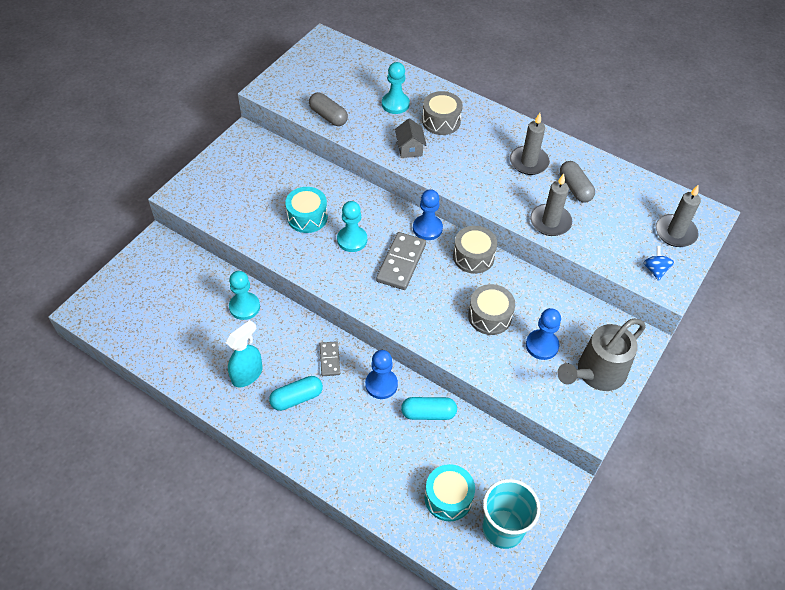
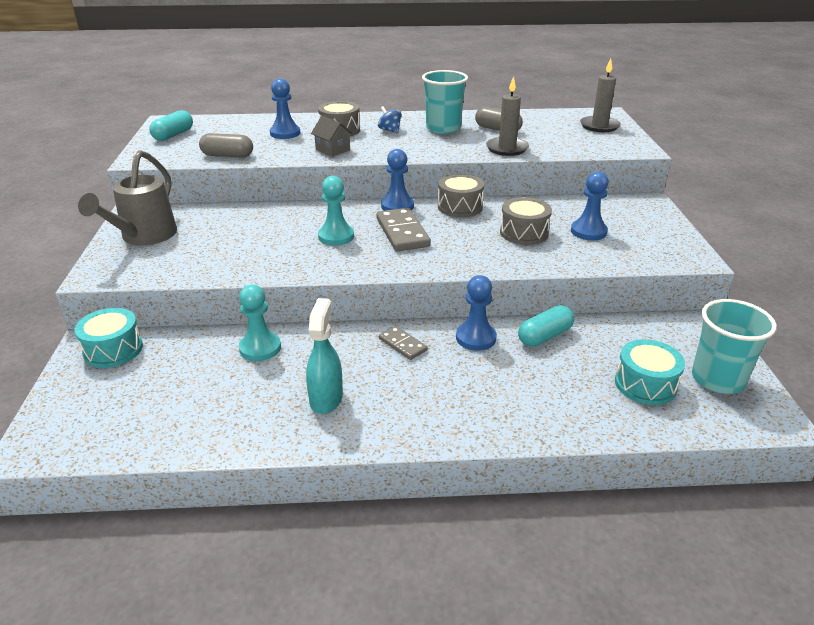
camera: 35 degrees left, 20 degrees down
turquoise capsule [269,376,323,411] -> turquoise capsule moved to [149,110,193,141]
turquoise drum [285,187,328,233] -> turquoise drum moved to [74,308,143,368]
turquoise pawn [382,62,410,114] -> blue pawn [270,78,300,139]
grey candle [510,113,550,175] -> turquoise cup [422,70,468,134]
grey watering can [557,318,645,391] -> grey watering can moved to [78,150,177,245]
blue spinning top [643,246,674,281] -> blue spinning top moved to [378,106,402,133]

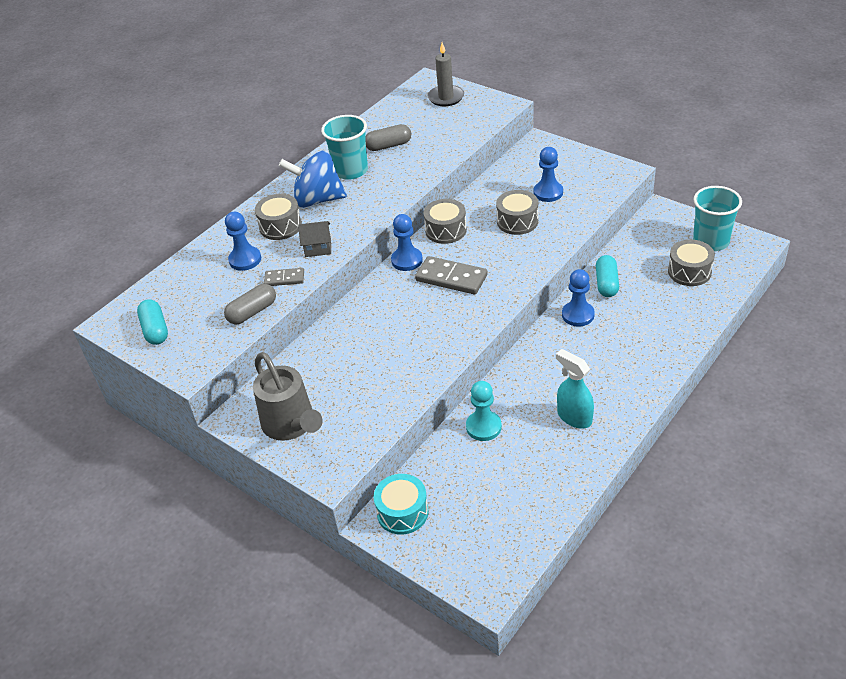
camera: 45 degrees left, 10 degrees up
turquoise pawn [318,176,354,246] -> none
blue spinning top [378,106,402,133] -> blue spinning top [279,150,347,208], size x2.25
grey domino [379,326,427,360] -> grey domino moved to [264,268,304,286]
grey candle [486,76,529,156] -> none
turquoise drum [615,339,685,405] -> grey drum [668,240,715,286]

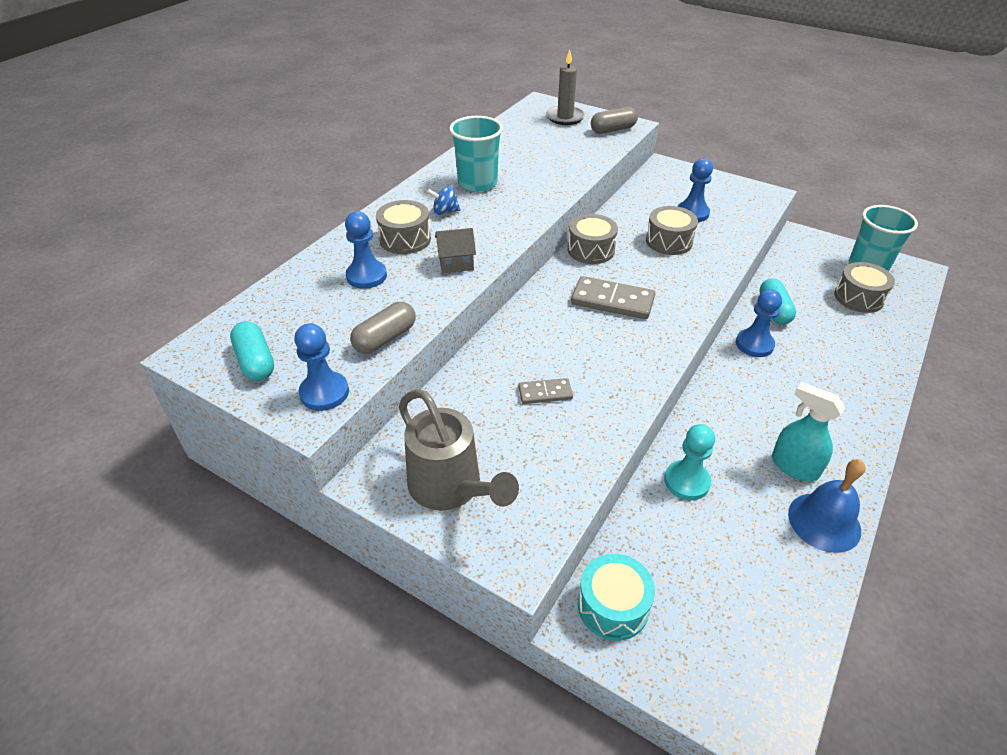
camera: 10 degrees left, 0 degrees up
grey domino [264,268,304,286] -> grey domino moved to [518,378,573,404]
blue spinning top [279,150,347,208] -> blue spinning top [427,186,461,215], size x0.44
grey capsule [365,124,411,151] -> grey capsule moved to [591,107,638,134]
blue pawn [391,214,423,271] -> blue pawn moved to [294,323,349,411]
none -> blue bell [788,459,865,553]

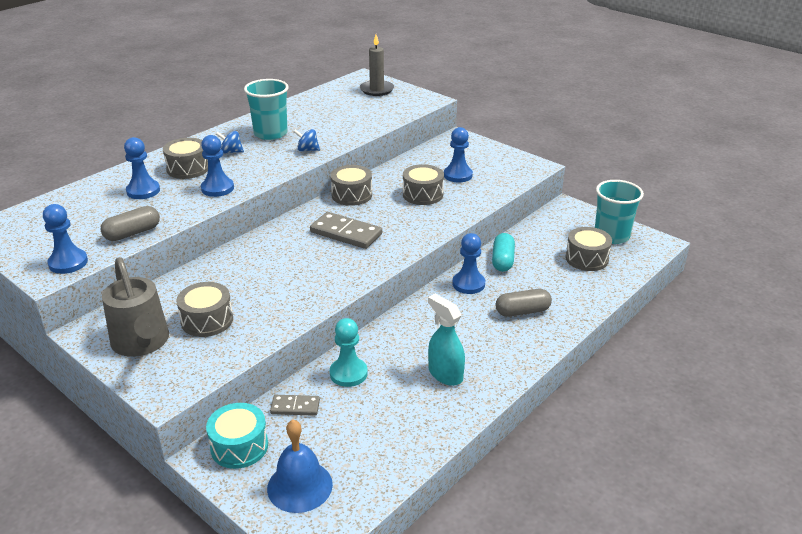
camera: 10 degrees right, 10 degrees down
turquoise capsule [230,321,274,381] -> none
grey house [435,228,476,273] -> blue pawn [201,135,234,197]
grey domino [518,378,573,404] -> grey domino moved to [270,395,320,416]
grey capsule [591,107,638,134] -> grey capsule moved to [495,289,552,317]
blue bell [788,459,865,553] -> blue bell moved to [267,420,333,513]
none -> grey drum [177,282,233,337]
none -> blue spinning top [294,129,320,151]

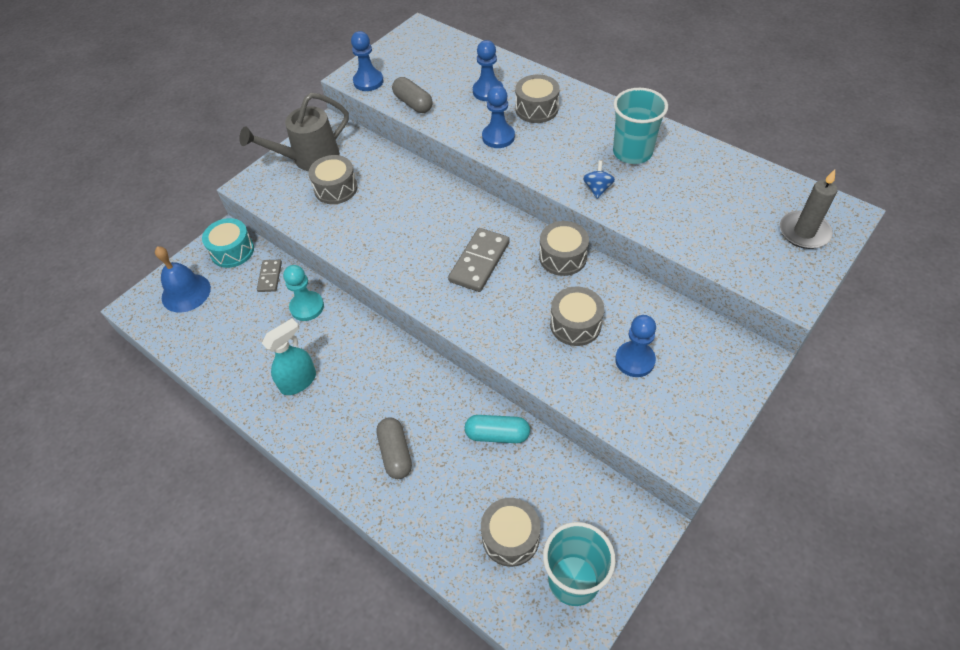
camera: 90 degrees right, 20 degrees up
blue spinning top [216,131,244,154] -> none
blue pawn [452,233,485,294] -> none

